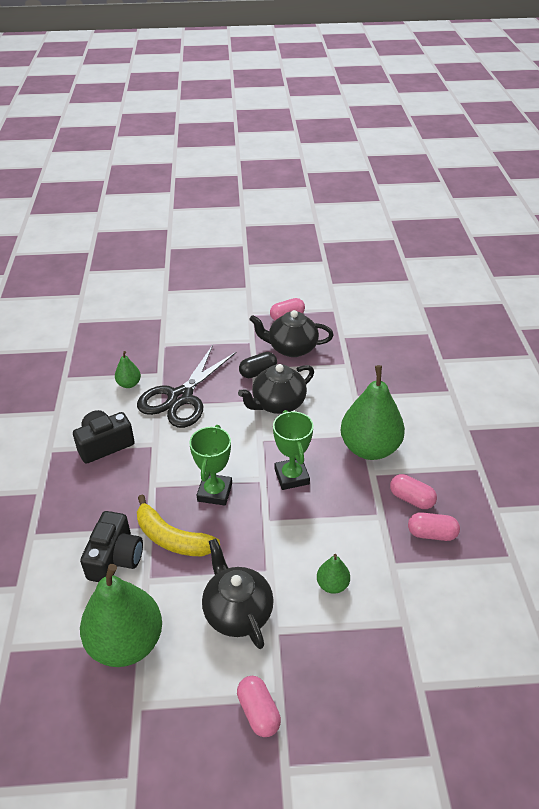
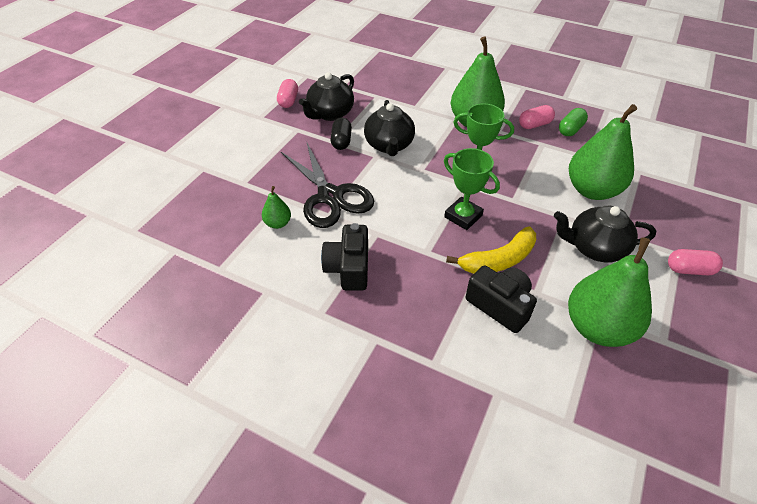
camera: 60 degrees left, 5 degrees up
green pear [317,554,350,594] -> green pear [569,104,637,200], size x2.21
pink capsule [408,512,460,541] -> green capsule [559,108,588,136]

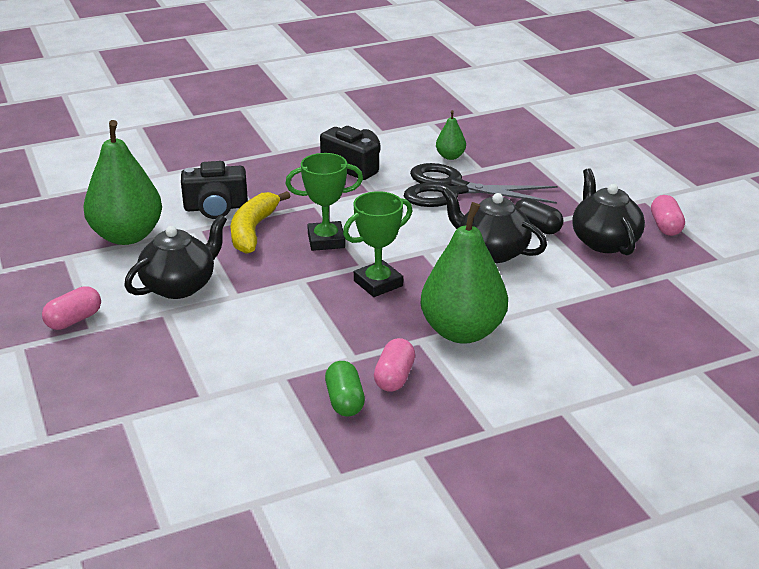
camera: 130 degrees right, 15 degrees down
pink capsule [277,79,298,108] -> pink capsule turned 45 degrees clockwise [651,195,685,236]
green pear [569,104,637,200] -> none

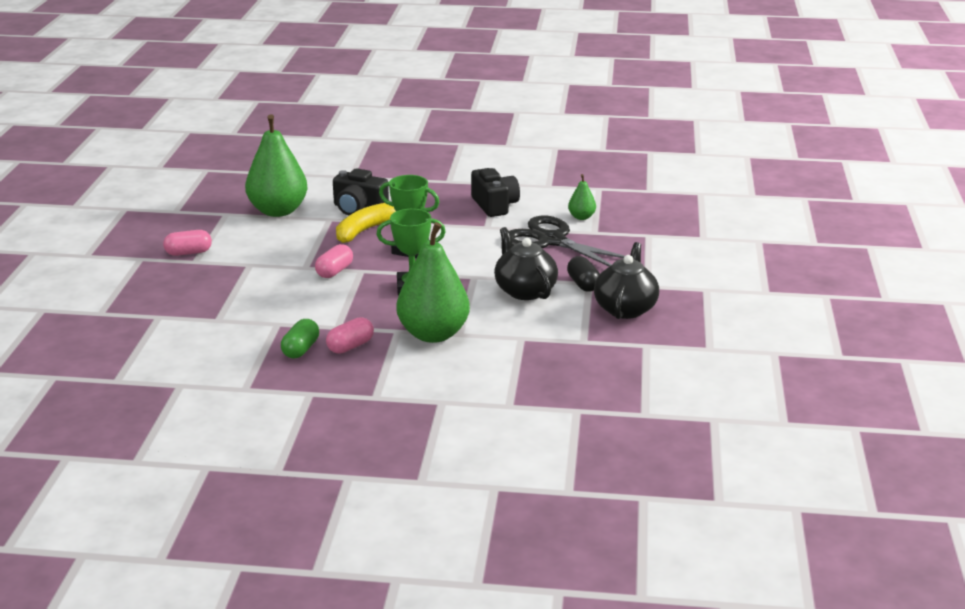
camera: 30 degrees right, 5 degrees down
black teapot [124,215,227,299] -> none
pink capsule [651,195,685,236] -> pink capsule moved to [315,244,353,278]

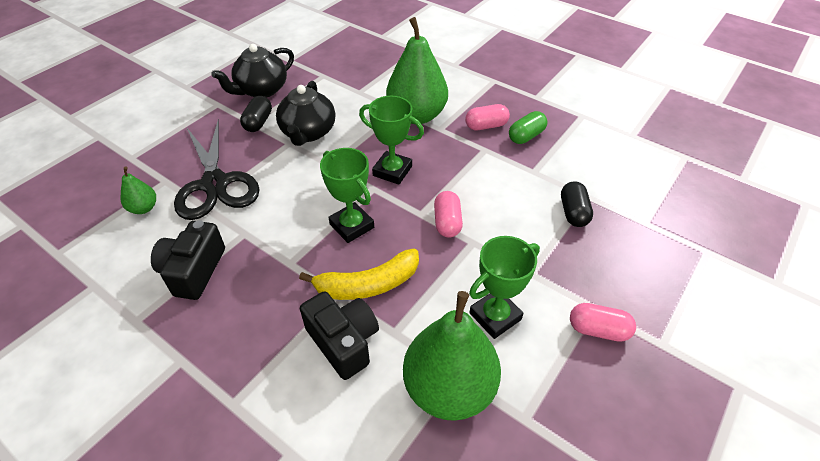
camera: 150 degrees left, 20 degrees up
pink capsule [315,244,353,278] -> pink capsule turned 60 degrees counterclockwise [434,191,463,238]
none -> green trophy [469,236,540,339]
none -> black capsule [561,181,593,227]

